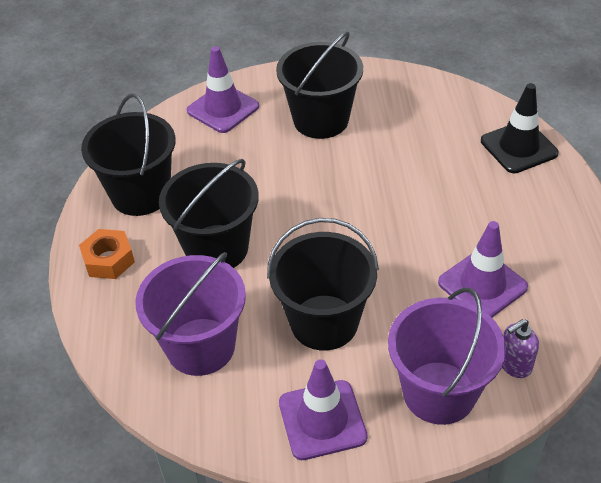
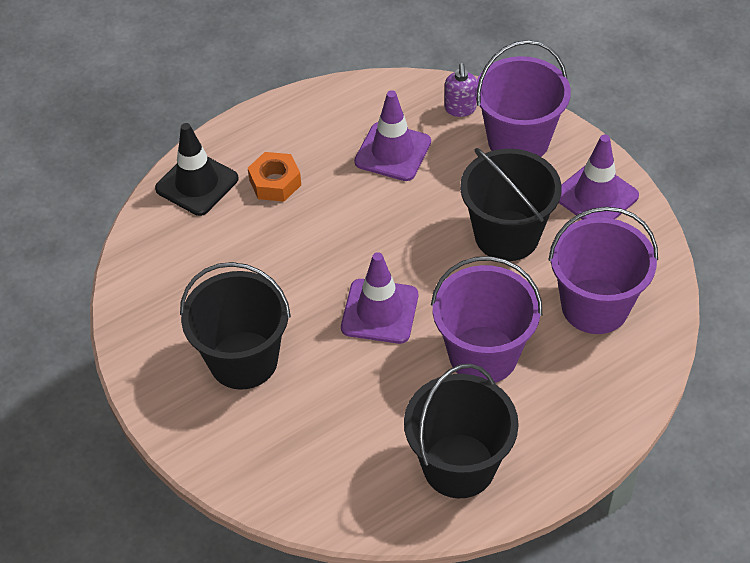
camera: 120 degrees left, 5 degrees up
orange nut [79,229,135,279] -> orange nut moved to [248,152,301,202]
black bucket [159,159,259,268] -> purple bucket [431,256,542,383]
purple traffic cone [187,46,259,133] -> purple traffic cone moved to [341,252,418,344]
purple soap dispenser [502,319,539,378] -> purple soap dispenser turned 60 degrees clockwise [444,63,477,117]

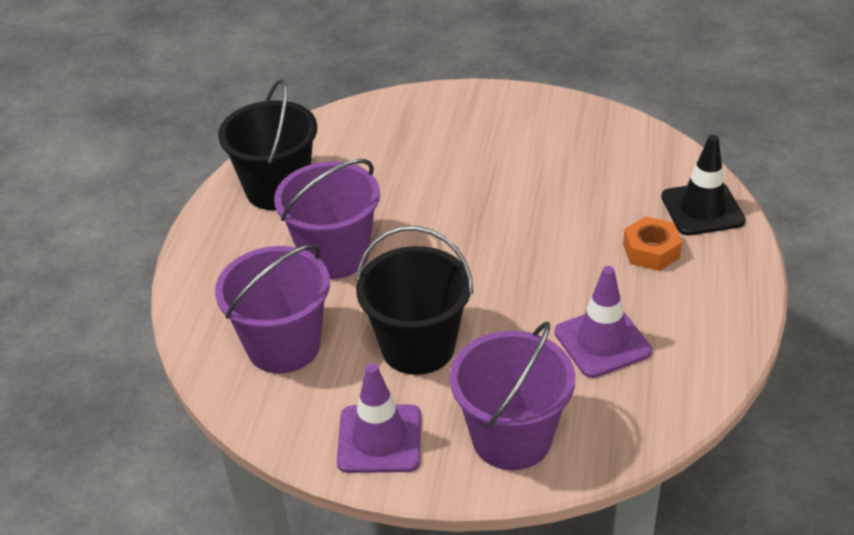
camera: 135 degrees right, 10 degrees down
black bucket [180,262,291,390] -> none
purple traffic cone [341,252,418,344] -> none
purple soap dispenser [444,63,477,117] -> none

